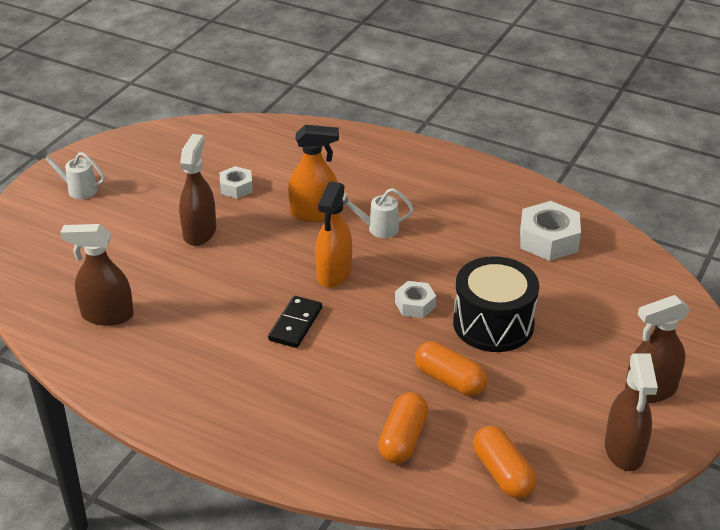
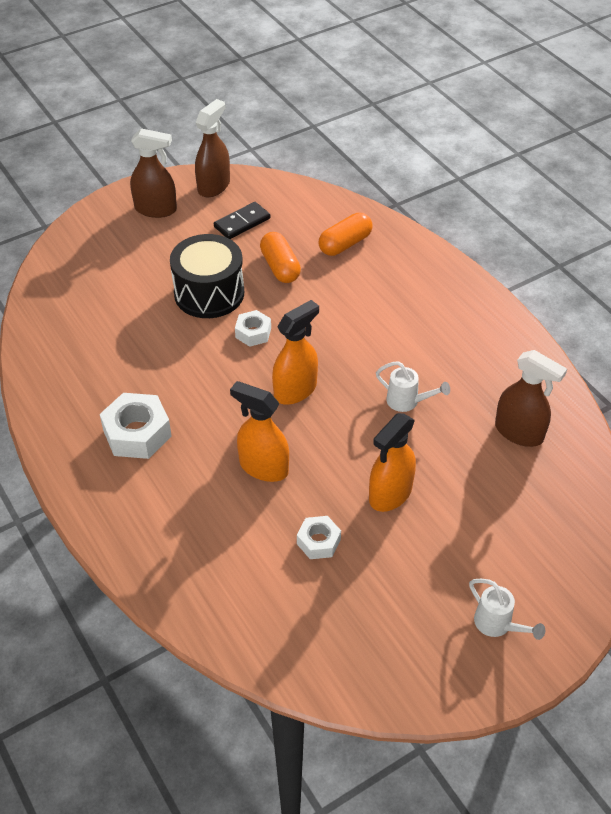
camera: 150 degrees left, 10 degrees up
brown spray bottle [179,134,216,246] -> orange spray bottle [369,413,416,512]
black domino [268,296,322,348] -> black domino moved to [214,202,270,239]
white watering can [342,188,414,238] -> white watering can moved to [376,361,450,412]
orange capsule [473,426,537,498] -> none
white nut [520,201,581,261] -> white nut moved to [100,393,172,459]

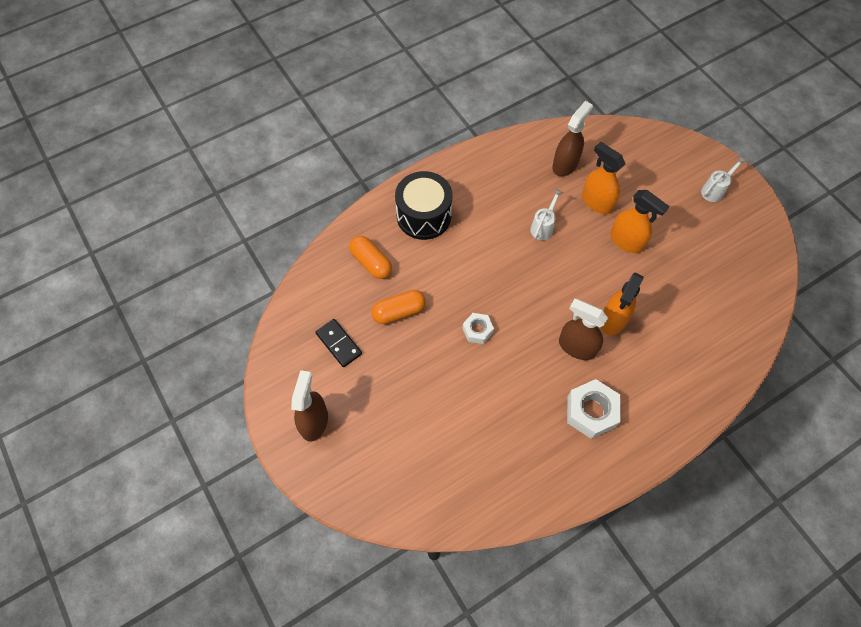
camera: 90 degrees left, 15 degrees up
black drum [170,234,244,318] -> black drum moved to [395,171,452,240]
brown spray bottle [195,99,230,197] -> brown spray bottle moved to [559,299,608,360]
orange spray bottle [272,300,319,405] -> orange spray bottle moved to [582,142,625,214]
white nut [297,516,341,559] -> none

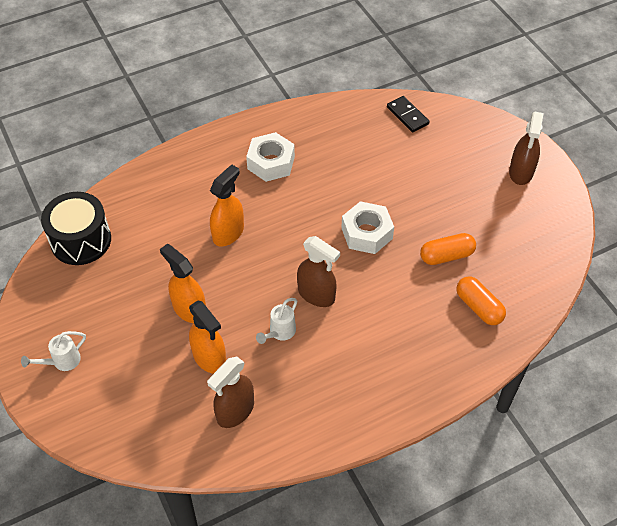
camera: 175 degrees left, 10 degrees down
black domino [315,319,362,367] -> black domino moved to [387,96,429,132]
black drum [395,171,452,240] -> black drum moved to [41,192,111,265]
white nut [463,313,494,344] -> white nut [341,201,394,254], size x1.70
brown spray bottle [559,299,608,360] -> brown spray bottle moved to [297,236,340,307]

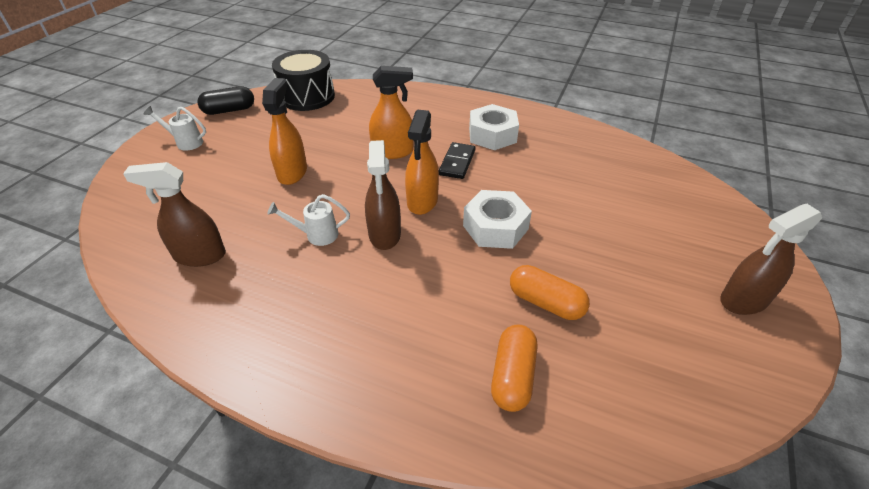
camera: 50 degrees right, 10 degrees down
orange spray bottle [189,301,226,374] -> orange spray bottle moved to [405,110,439,215]
black domino [387,96,429,132] -> black domino moved to [439,142,475,179]
none -> black capsule [197,86,254,115]

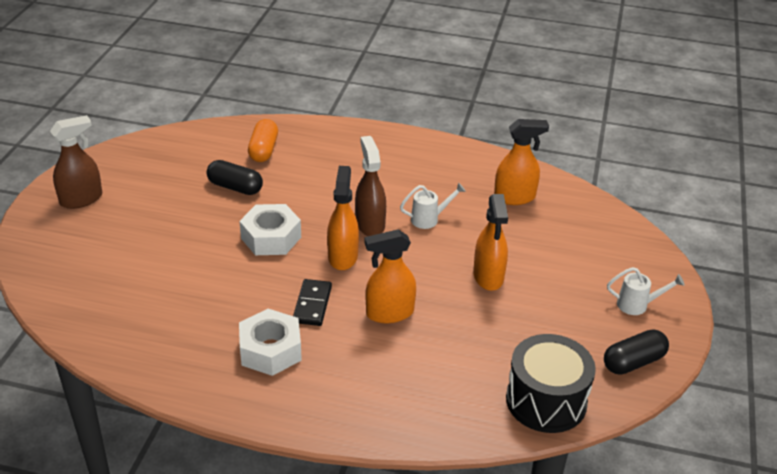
camera: 170 degrees right, 5 degrees down
brown spray bottle [123,162,226,267] -> orange spray bottle [494,119,549,205]
orange capsule [510,265,590,320] -> black capsule [207,160,263,195]

